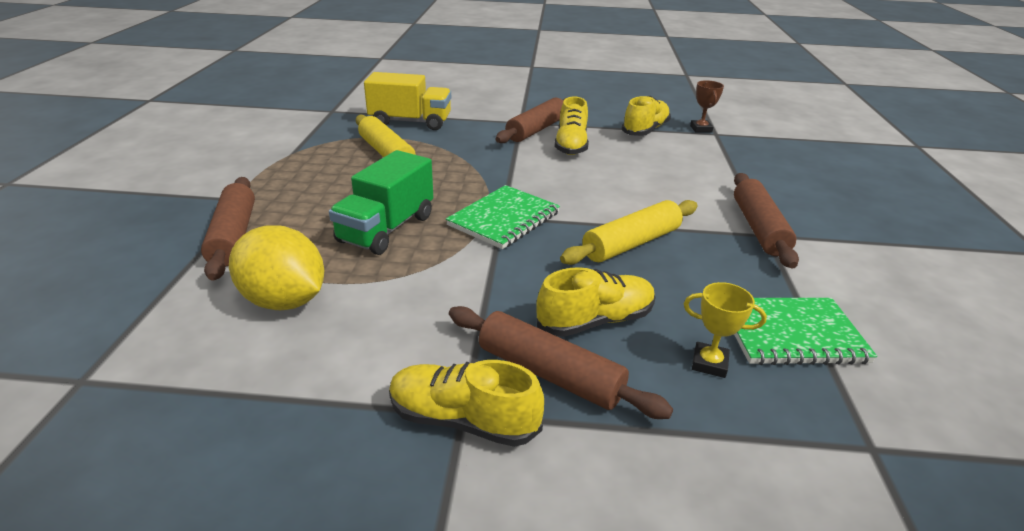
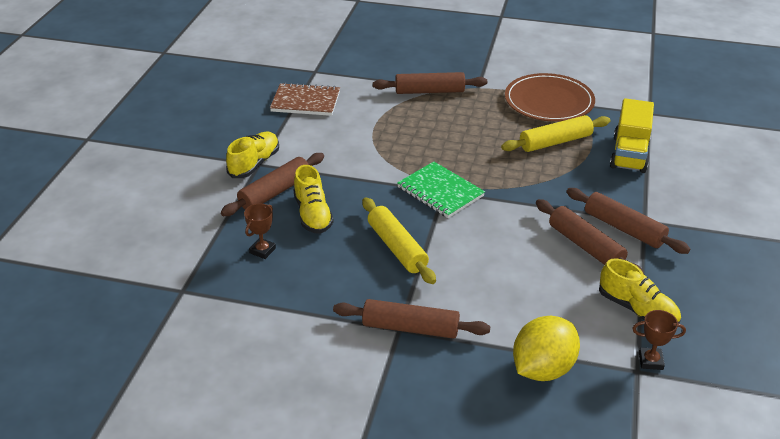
camera: 100 degrees right, 5 degrees up
yellow lemon [229,225,324,310] -> yellow lemon moved to [513,316,580,381]
green truck [329,150,433,255] -> none
yellow shoe [554,97,589,155] -> brown rolling pin [536,199,644,274]
yellow trophy [684,282,767,378] -> brown trophy [244,203,276,259]
green notebook [734,298,877,365] -> none
none -> brown notebook [270,83,340,116]
none -> brown plate [505,73,595,122]

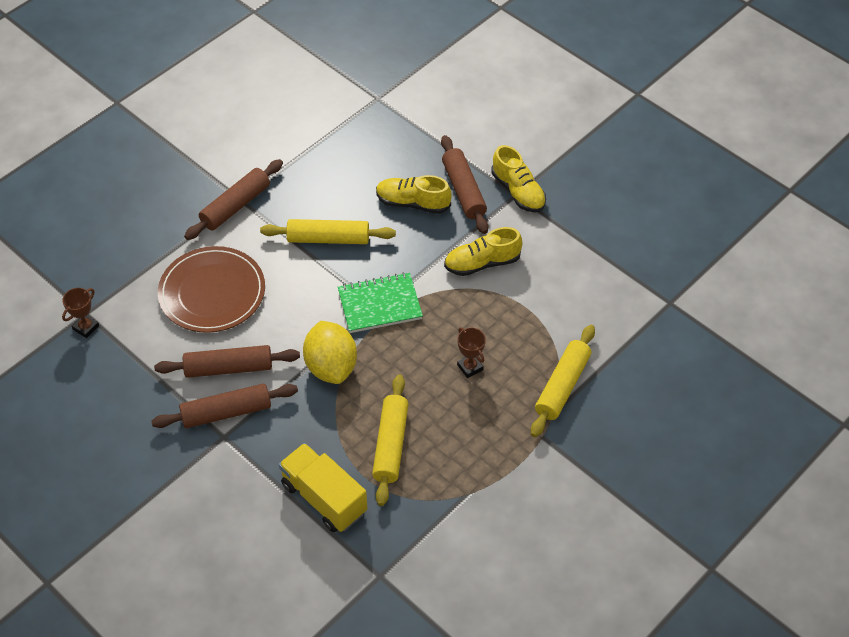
camera: 120 degrees right, 15 degrees up
brown trophy [244,203,276,259] -> brown trophy moved to [457,327,486,378]
brown notebook [270,83,340,116] -> none
brown rolling pin [373,72,487,94] -> yellow rolling pin [531,325,595,437]
brown plate [505,73,595,122] -> brown plate moved to [158,246,265,333]
yellow lemon [513,316,580,381] -> yellow lemon moved to [303,321,357,384]
yellow shoe [599,258,681,324] -> yellow shoe moved to [444,227,522,276]

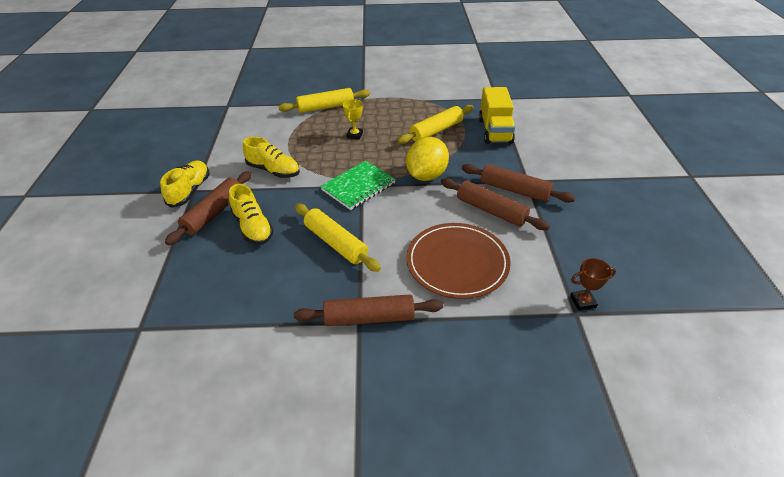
camera: 135 degrees left, 10 degrees down
green notebook [338,272,423,333] -> green notebook turned 75 degrees counterclockwise [320,161,396,210]
brown trophy [457,327,486,378] -> yellow trophy [343,99,363,140]

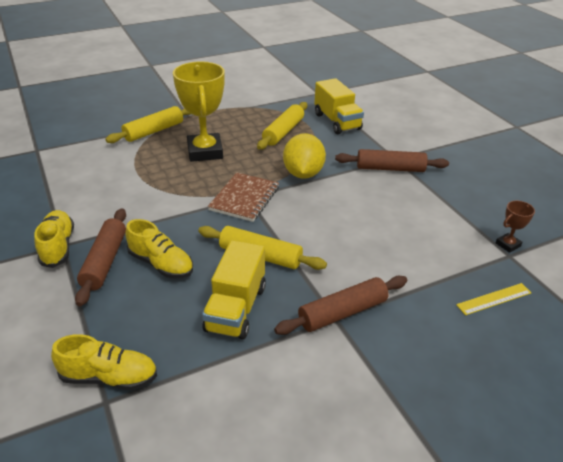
camera: 25 degrees left, 5 degrees down
yellow shoe [243,137,300,178] -> yellow shoe moved to [51,334,157,390]
green notebook [320,161,396,210] -> brown notebook [208,172,279,222]
yellow trophy [343,99,363,140] -> yellow trophy [173,61,225,162], size x2.26
brown plate [407,223,511,299] -> none
brown rolling pin [441,178,550,230] -> none
none -> yellow truck [202,240,266,339]
none -> yellow ruler [456,283,531,315]

